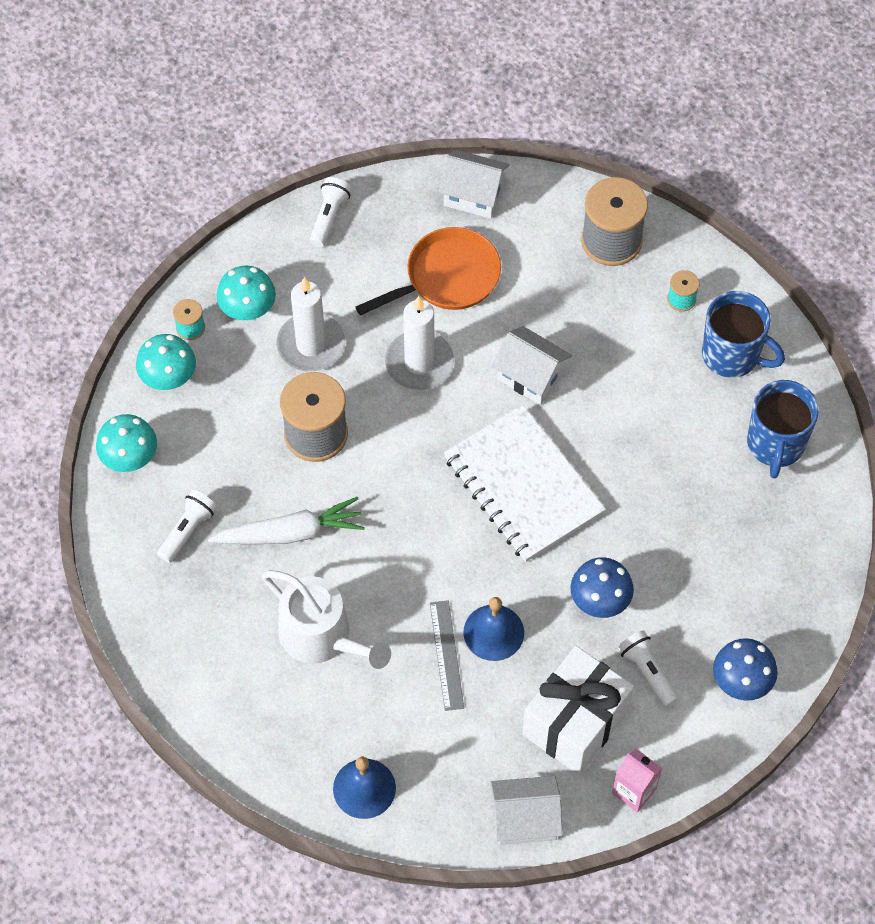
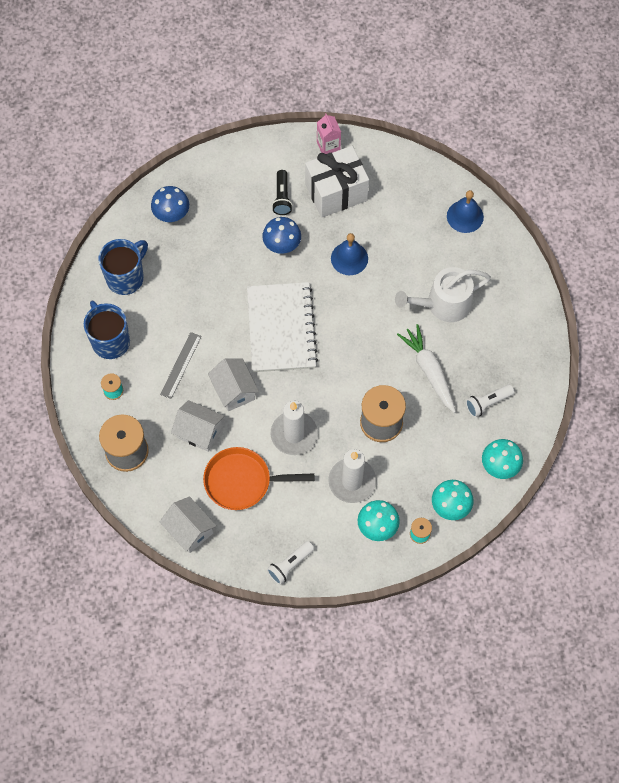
camera: 150 degrees left, 5 degrees up
white carrot [208,497,365,544] -> white carrot turned 45 degrees clockwise [397,324,456,413]
white watering can [262,570,391,669] -> white watering can turned 90 degrees counterclockwise [395,267,491,322]
grey ruler [430,600,464,711] -> grey ruler moved to [160,332,202,399]
white house [490,776,563,845] -> white house moved to [171,400,225,452]
white flashlight [618,630,679,707] -> black flashlight [272,170,293,215]
blue mushroom [713,638,778,701] -> blue mushroom moved to [151,186,189,222]

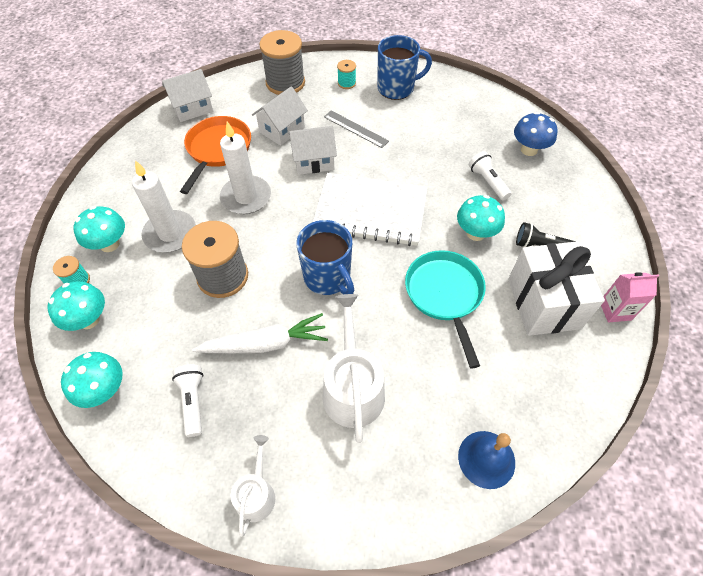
camera: 105 degrees right, 10 degrees down
blue mug [98,239,148,295] -> blue mug moved to [296,220,354,295]
blue mushroom [262,217,301,254] -> turquoise mushroom [457,195,505,241]
white flashlight [267,541,314,585] -> white flashlight moved to [469,151,512,201]
blue bell [331,233,368,275] -> turquoise pan [405,250,486,368]
none -> white watering can [231,435,275,537]

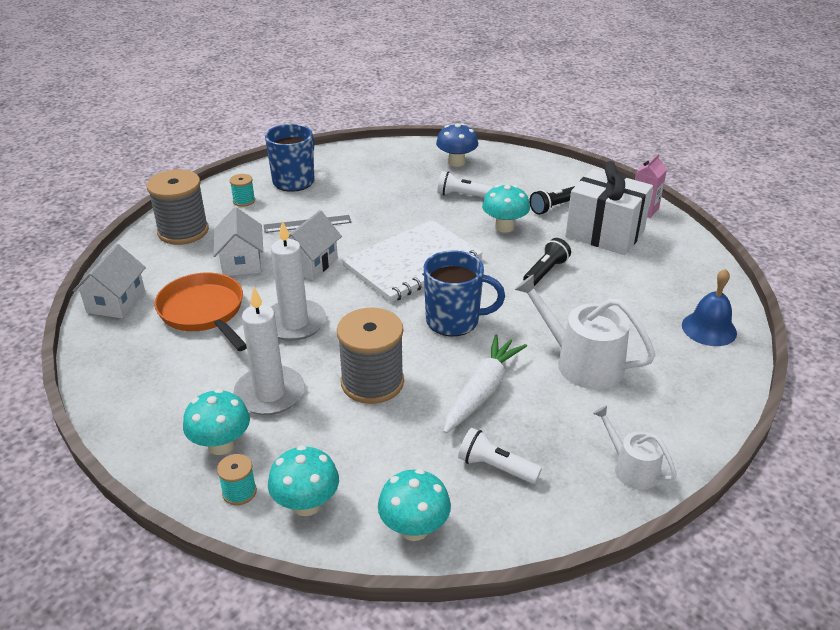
camera: 50 degrees left, 20 degrees down
turquoise pan [405,250,486,368] -> black flashlight [523,238,571,286]

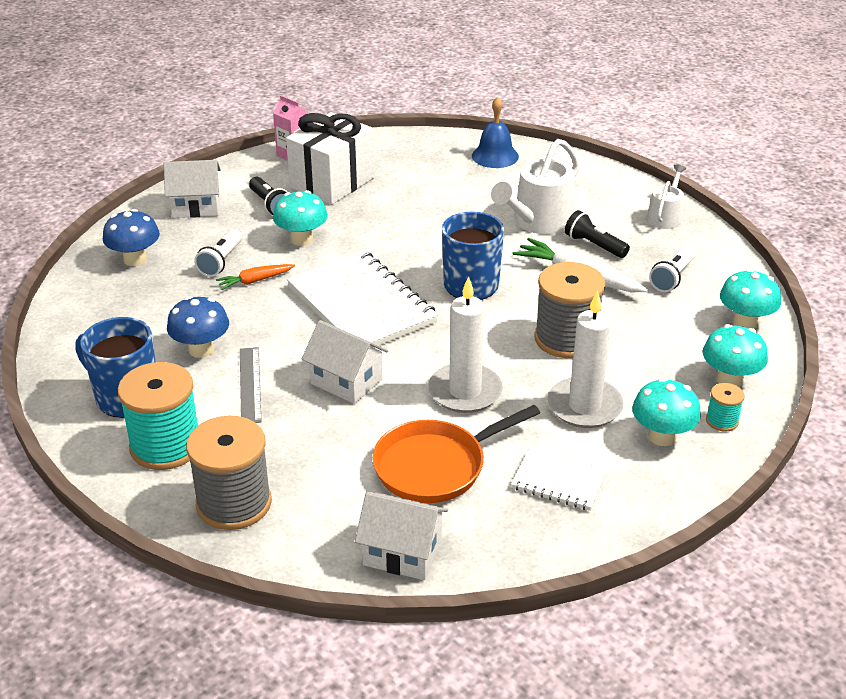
camera: 85 degrees left, 0 degrees up
white house [213,207,263,276] -> white house moved to [164,160,221,218]
turquoise spool [230,174,255,207] -> turquoise spool [118,362,198,470], size x2.14
black flashlight [523,238,571,286] -> black flashlight moved to [565,210,630,258]
white watering can [593,406,677,490] -> white watering can turned 150 degrees clockwise [647,164,686,229]
none -> blue mushroom [167,296,229,358]
none -> orange carrot [216,264,295,290]
none -> white notebook [511,449,607,511]

